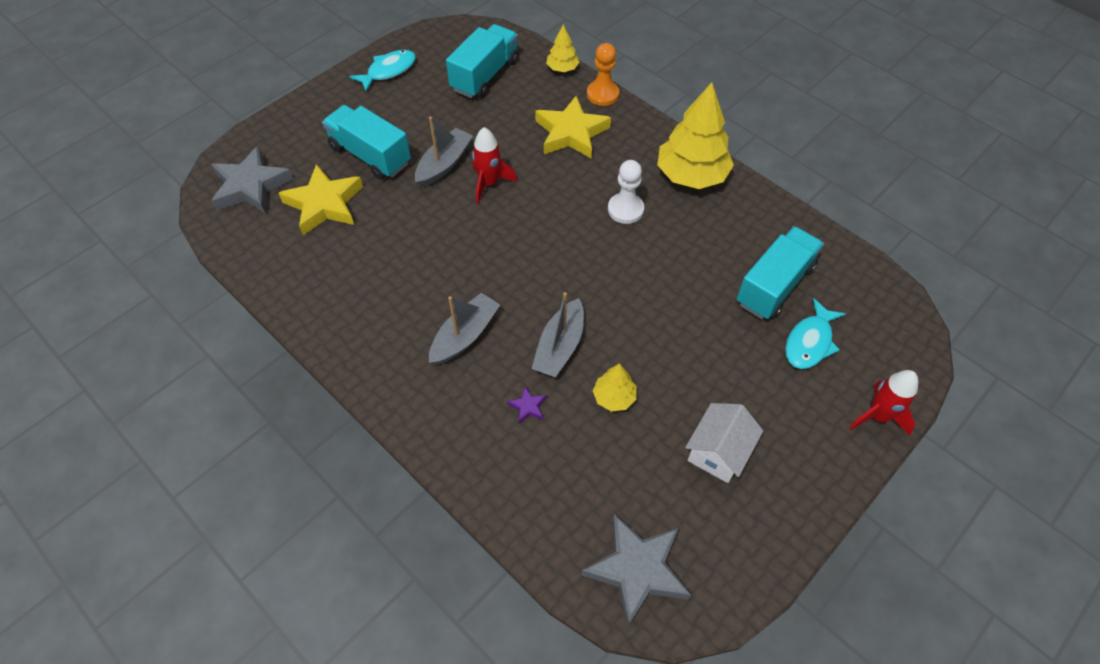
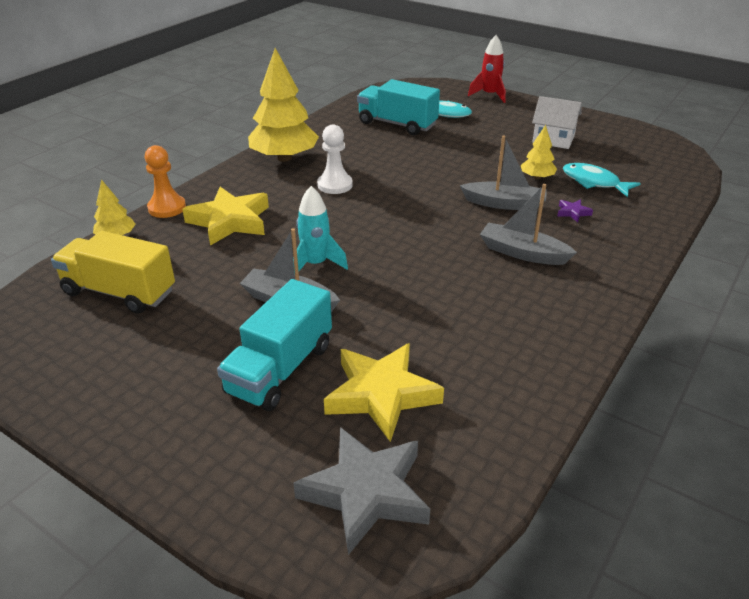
camera: 100 degrees left, 20 degrees down
turquoise fish [350,50,416,91] -> turquoise fish moved to [563,163,641,197]
turquoise truck [446,24,519,98] -> yellow truck [51,231,175,314]
red rocket [472,127,517,204] -> turquoise rocket [293,186,348,274]
grey star [581,514,691,626] -> none

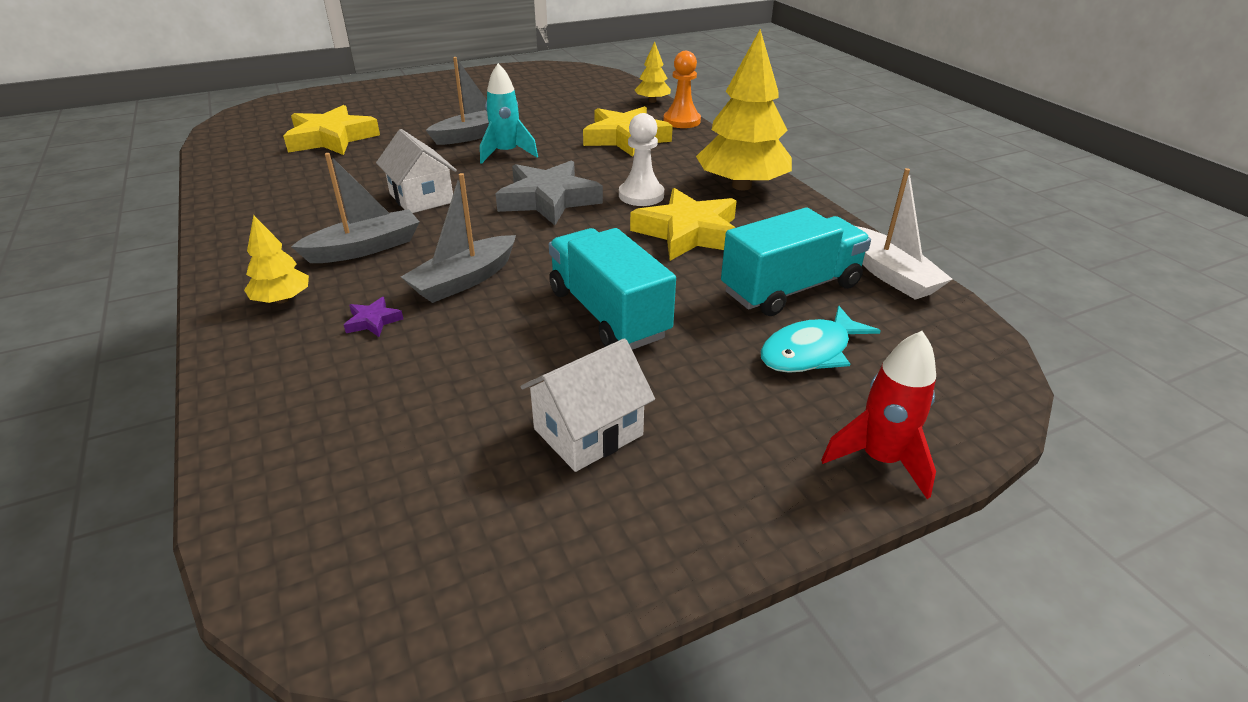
camera: 120 degrees right, 0 degrees up
yellow truck [51,231,175,314] -> none
turquoise truck [217,279,332,411] -> turquoise truck moved to [549,228,676,350]
grey star [293,427,430,555] -> grey star moved to [495,160,603,225]
yellow tree [521,125,557,180] -> yellow tree moved to [244,215,309,304]
turquoise fish [563,163,641,197] -> none
none -> white house [376,129,457,213]
none -> yellow star [630,188,737,261]
none -> white boat [855,168,953,300]

